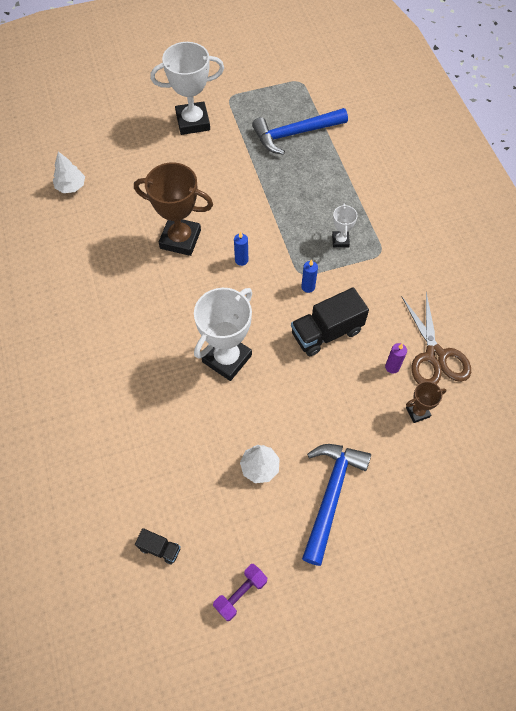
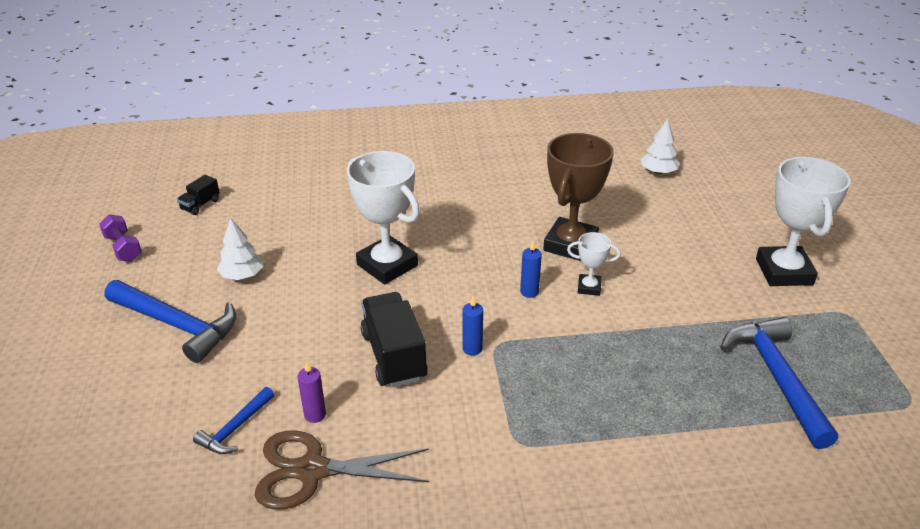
camera: 100 degrees right, 25 degrees down
white trophy [332,204,357,248] -> white trophy moved to [567,232,621,296]
brown trophy [406,381,447,423] -> blue hammer [193,387,274,454]

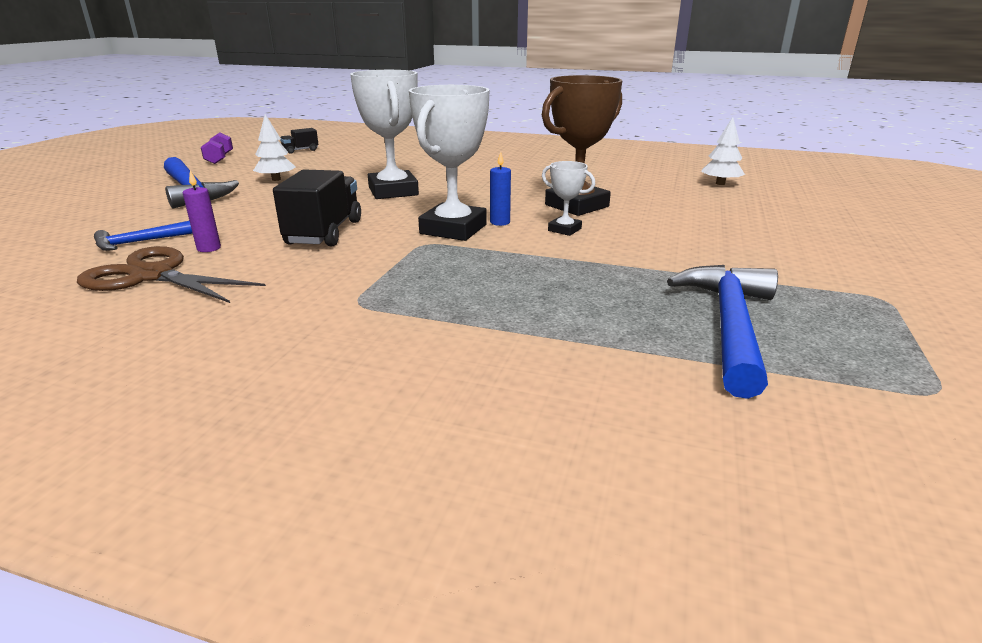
camera: 25 degrees right, 10 degrees down
blue candle [462,296,483,355] -> none
white trophy [756,157,851,286] -> white trophy moved to [409,85,490,241]

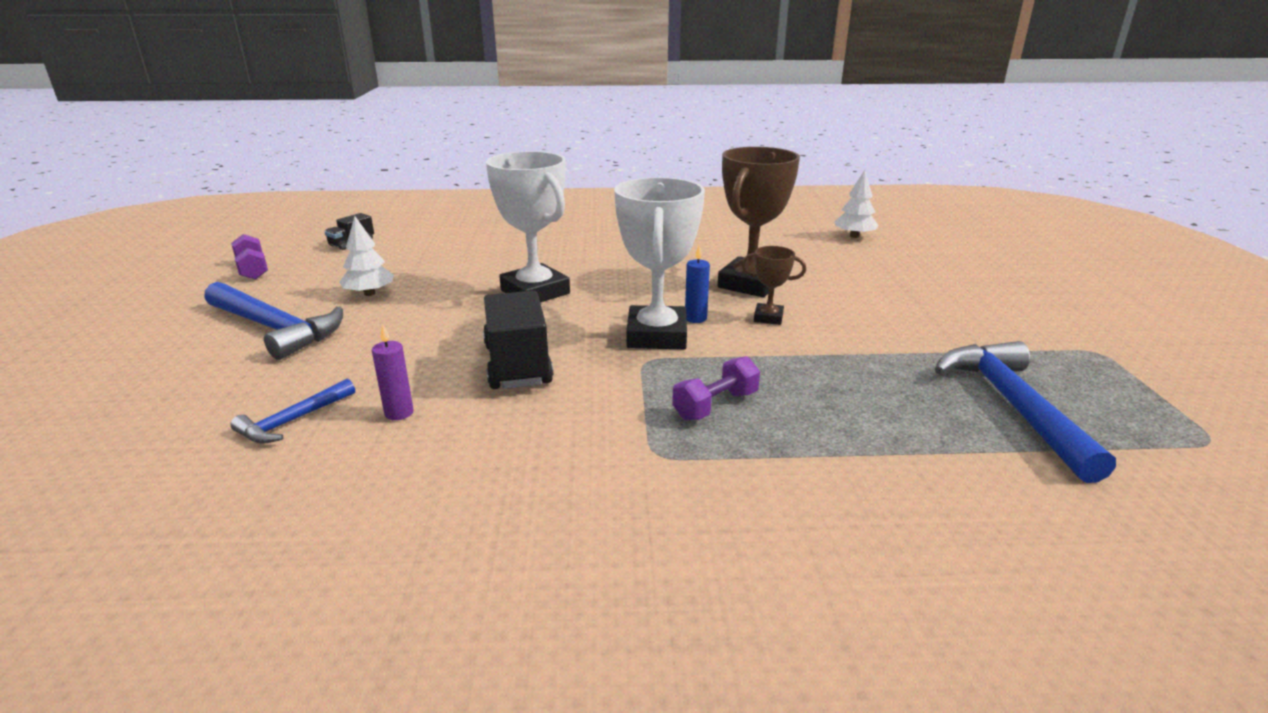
camera: 20 degrees left, 0 degrees up
brown scissors [77,246,266,303] -> none
white trophy [542,161,595,236] -> brown trophy [741,246,806,325]
none -> purple dumbbell [672,356,760,421]

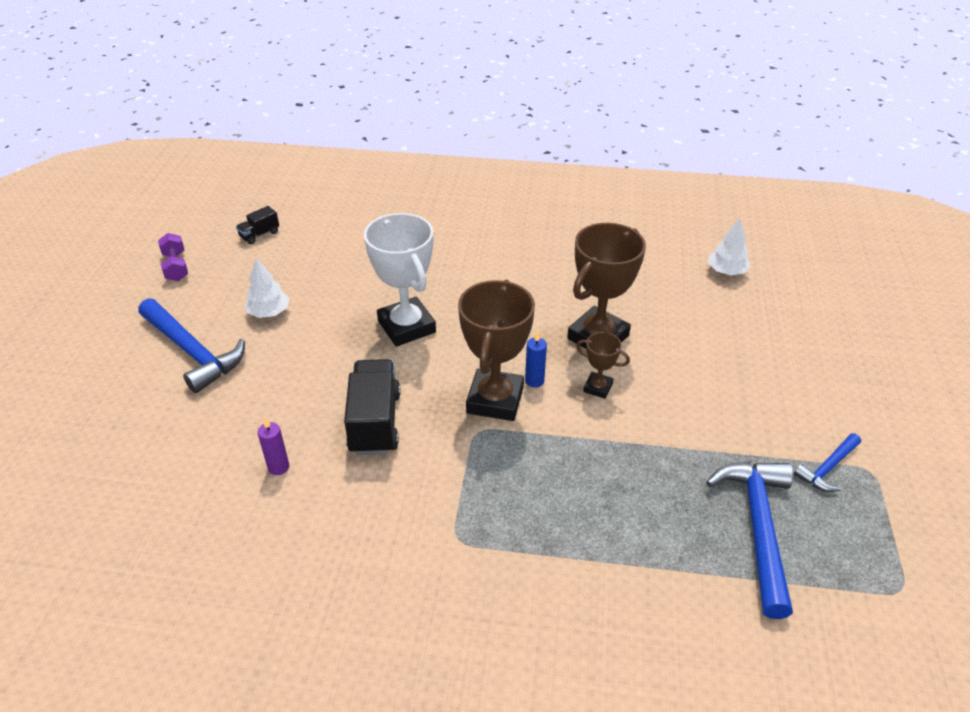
camera: 10 degrees right, 15 degrees up
blue hammer [231,379,355,444] -> blue hammer moved to [794,433,861,492]
white trophy [614,177,705,349] -> brown trophy [458,280,535,421]
purple dumbbell [672,356,760,421] -> none

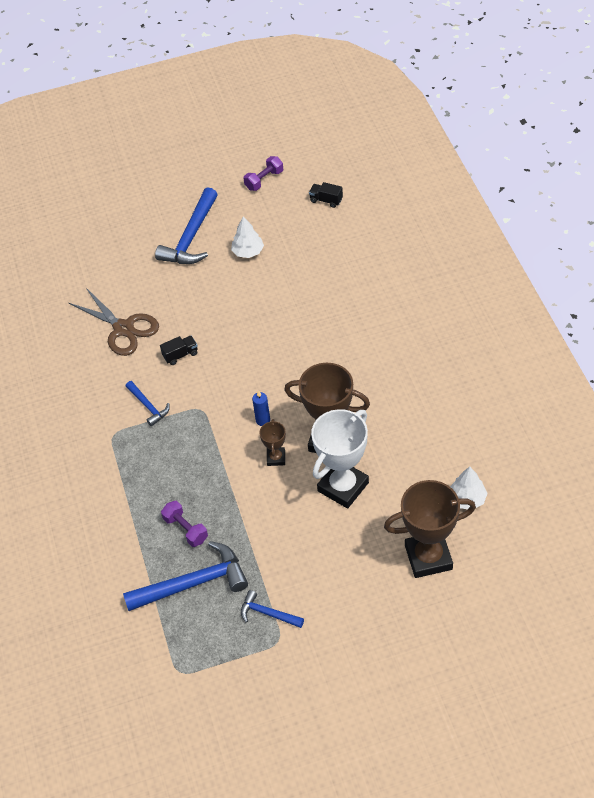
camera: 70 degrees right, 10 degrees up
purple candle [258,417,289,475] -> brown scissors [69,288,159,356]
black truck [344,359,401,455] -> black truck [160,335,198,365], size x0.51
white trophy [364,213,436,347] -> white trophy moved to [311,409,369,509]
brown trophy [458,280,535,421] -> brown trophy moved to [384,480,476,578]
none -> blue hammer [125,381,170,426]
none -> purple dumbbell [161,501,208,547]

